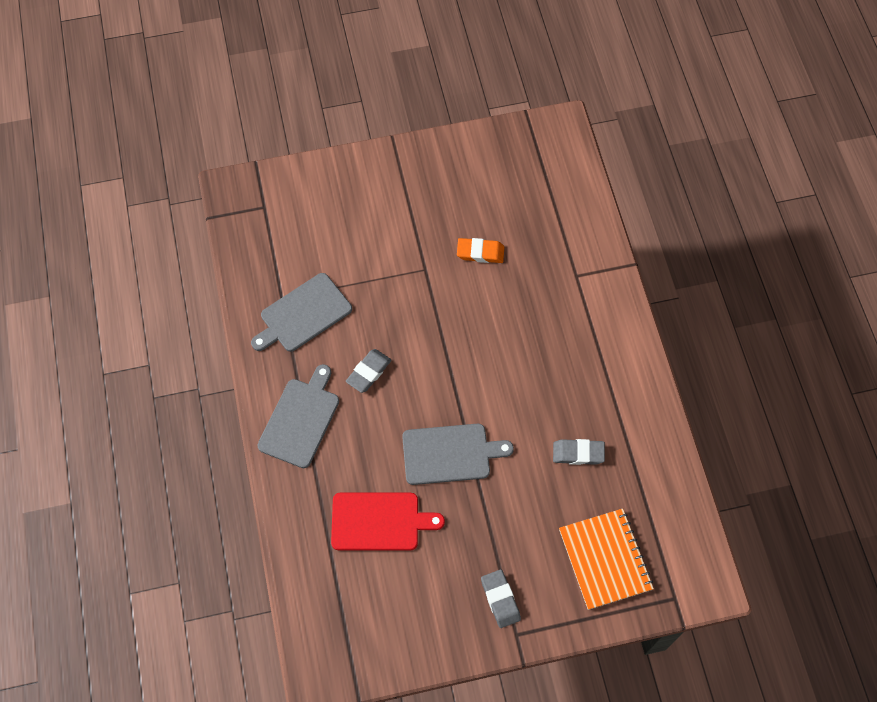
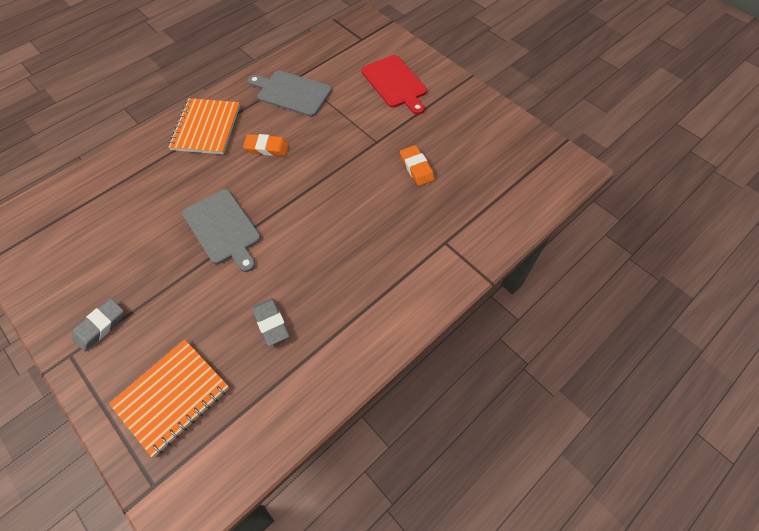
camera: 60 degrees right, 5 degrees down
grey cutting board [257,364,339,468] -> orange notebook [168,98,240,154]
red cutting board [331,493,445,551] -> red cutting board moved to [361,55,427,115]
grey eraser [346,349,391,393] -> orange eraser [243,134,289,156]

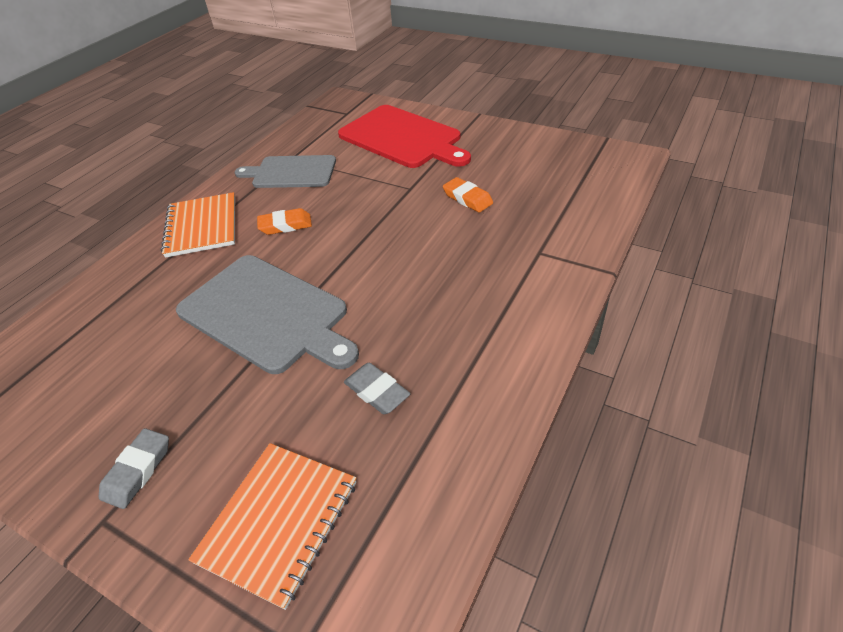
camera: 15 degrees left, 15 degrees down
grey cutting board [182,189,261,272] -> grey cutting board [176,255,359,374], size x1.52
red cutting board [361,55,427,115] -> red cutting board [338,105,471,168], size x1.52

